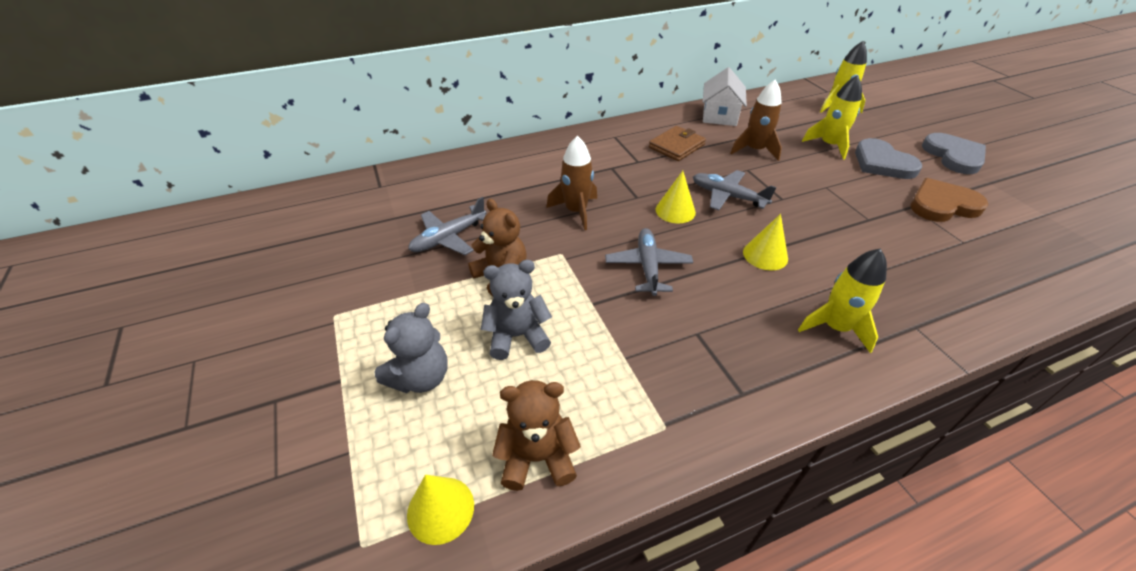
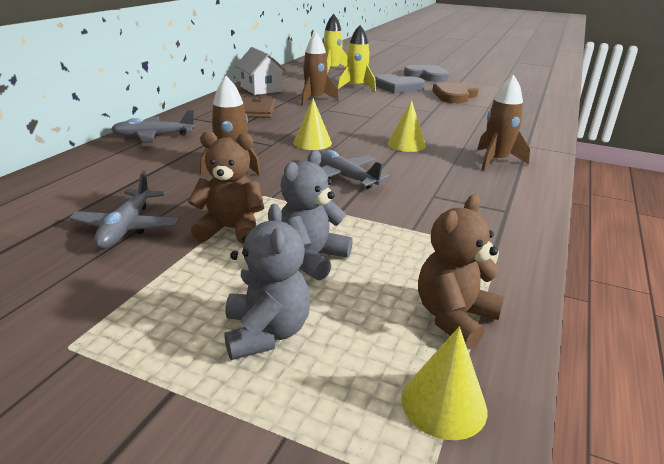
camera: 45 degrees left, 15 degrees down
grey plane [693,170,777,210] -> grey plane moved to [111,110,195,143]
yellow rocket [798,248,887,353] -> brown rocket [477,75,530,171]

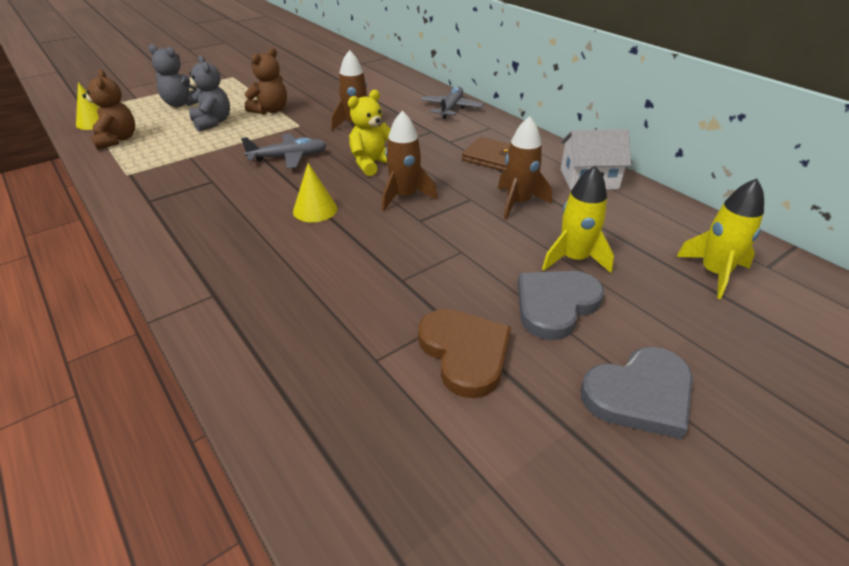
camera: 120 degrees right, 10 degrees up
grey plane [69,170,179,249] -> none
yellow cone [293,98,332,150] -> yellow teddy bear [348,90,391,176]
brown rocket [477,75,530,171] -> brown rocket moved to [382,111,437,211]

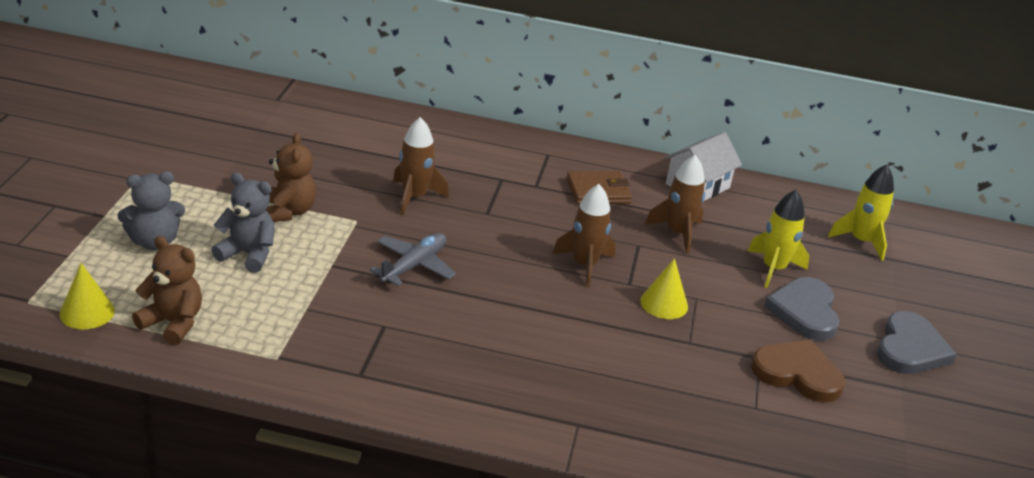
camera: 45 degrees left, 5 degrees down
yellow cone [293,163,337,222] -> yellow cone moved to [640,258,688,319]
yellow teddy bear [348,90,391,176] -> none
grey plane [421,86,483,119] -> none

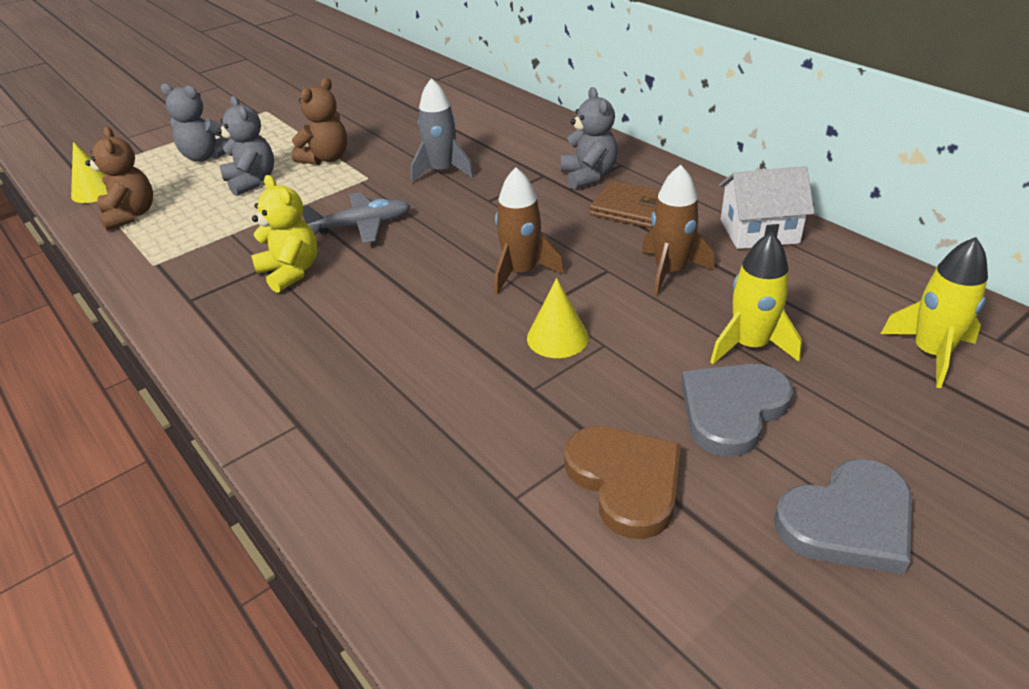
camera: 45 degrees right, 5 degrees up
brown rocket [393,117,449,215] -> grey rocket [411,78,474,183]
none -> yellow teddy bear [251,175,317,293]
none -> grey teddy bear [561,87,618,189]

